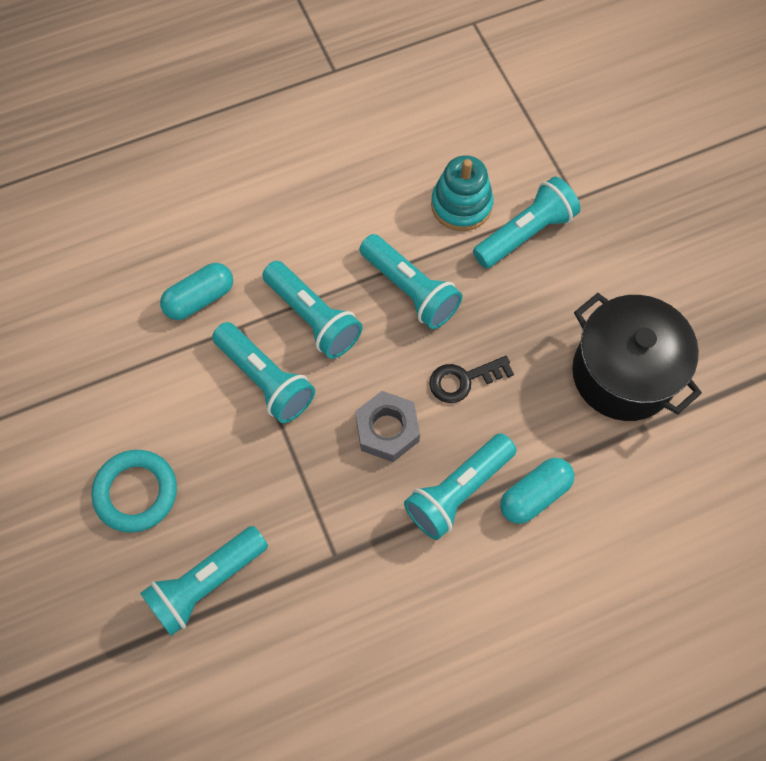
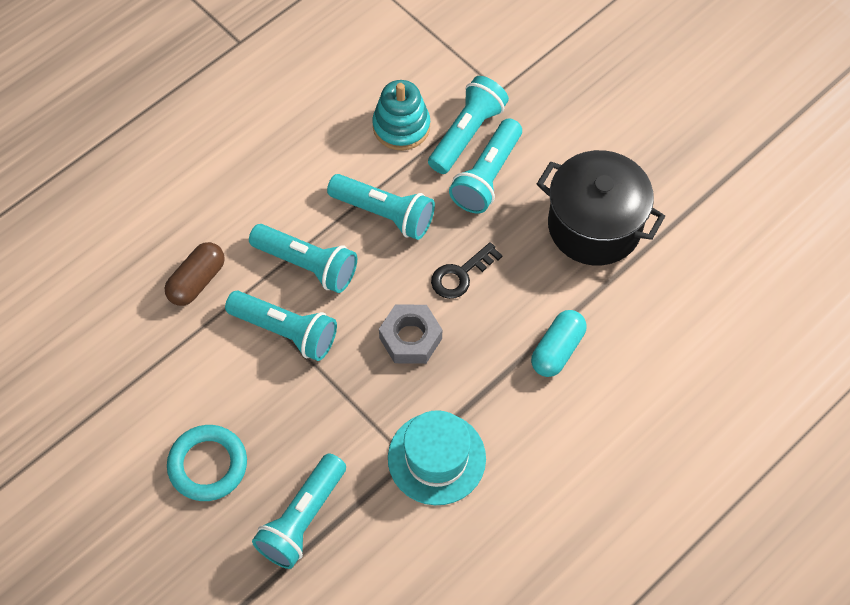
camera: 20 degrees left, 5 degrees down
turquoise capsule [160,263,233,320] -> brown capsule [165,242,225,306]
turquoise flashlight [404,433,516,540] -> turquoise flashlight moved to [449,118,522,214]
none -> turquoise hat [388,410,486,505]

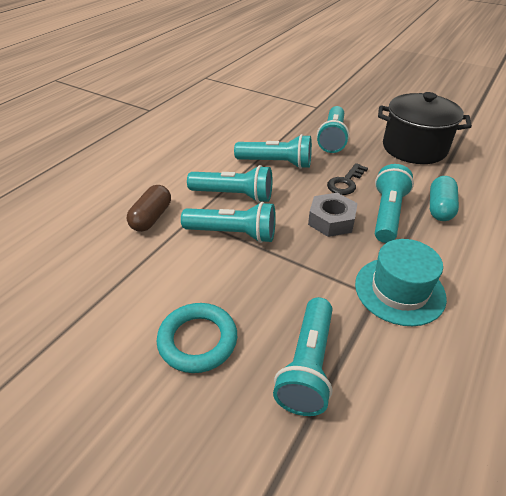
camera: 15 degrees left, 20 degrees down
turquoise stacking toy [372,80,430,150] -> none
turquoise flashlight [428,76,509,174] -> turquoise flashlight moved to [375,164,414,243]

